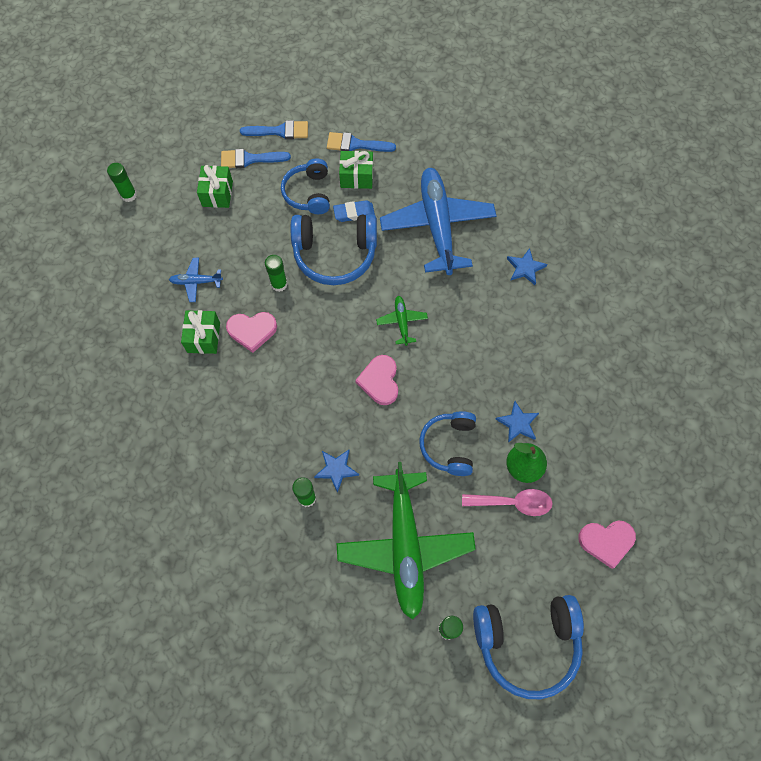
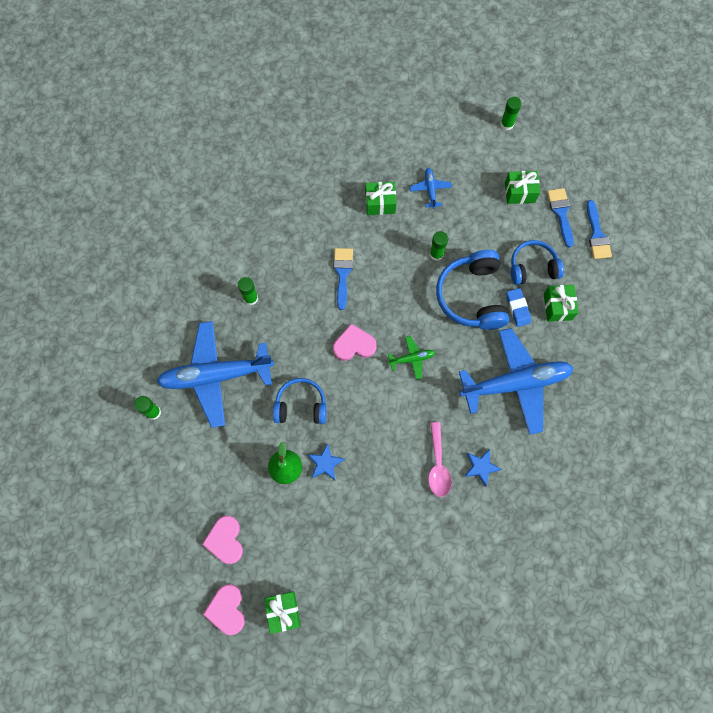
camera: 85 degrees right, 5 degrees up
pink heart [226,312,277,353] -> pink heart moved to [203,584,245,635]
blue star [314,450,359,493] -> none
blue brush [327,132,396,152] -> blue brush moved to [334,248,353,310]
green plane [336,462,476,620] -> blue plane [156,321,274,428]
pink spoon [462,489,553,516] -> pink spoon moved to [428,422,452,497]
blue headphones [473,595,584,699] -> none
none -> green gift [264,591,301,634]

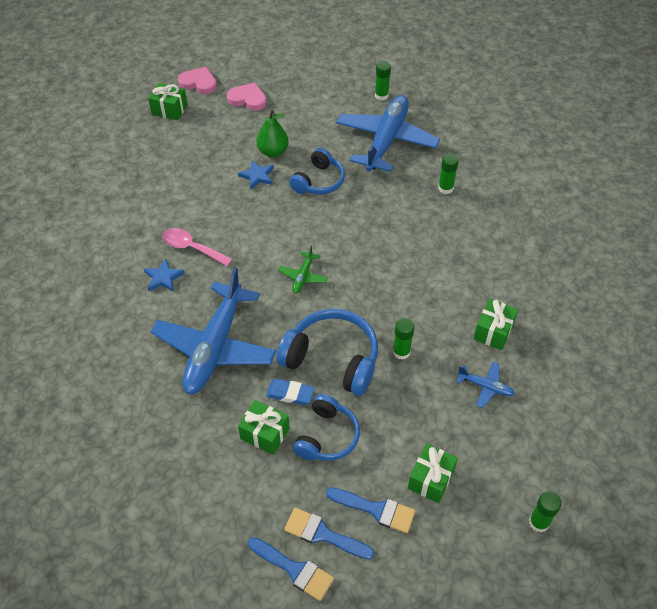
camera: 120 degrees right, 20 degrees down
pink heart [333,324,377,361] -> none
blue brush [334,248,353,310] -> blue brush moved to [248,537,334,601]

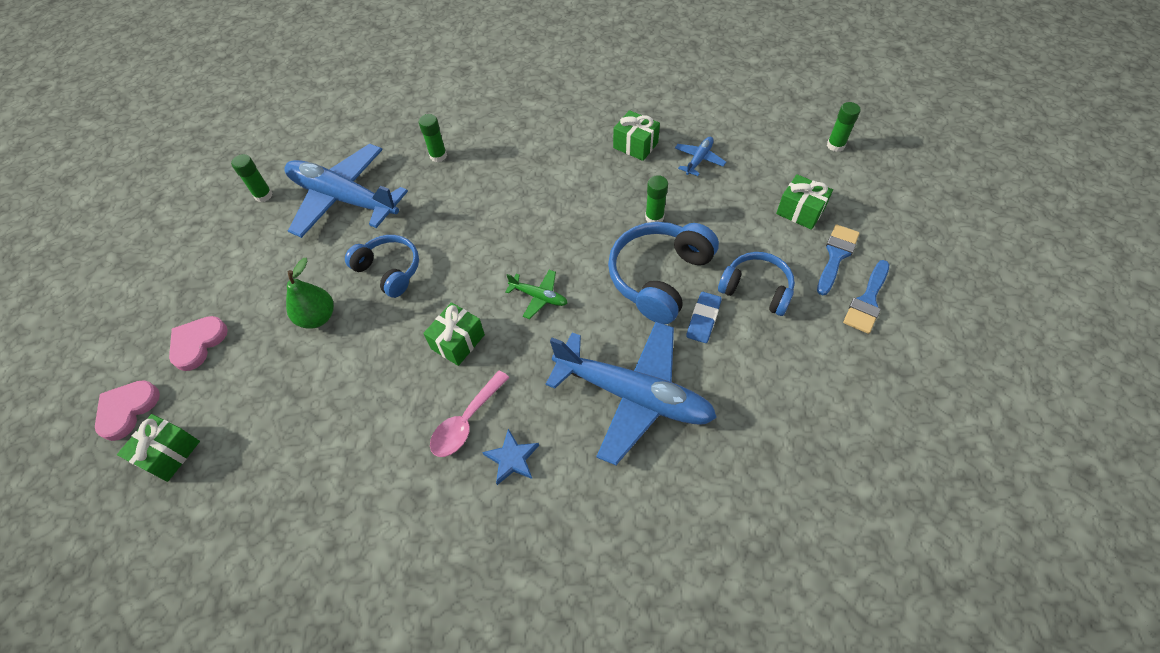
camera: 80 degrees left, 5 degrees up
blue star [238,160,274,190] -> none
green gift [238,400,290,455] -> green gift moved to [423,302,485,366]
blue brush [248,537,334,601] -> none

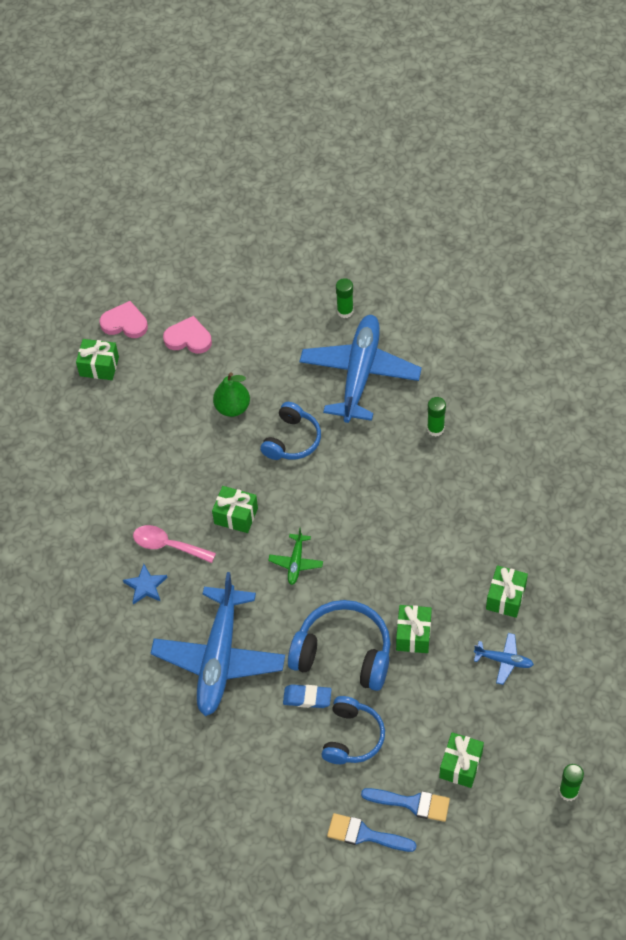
camera: 75 degrees right, 0 degrees up
green glue stick [645,175,668,223] -> green gift [396,605,432,653]

